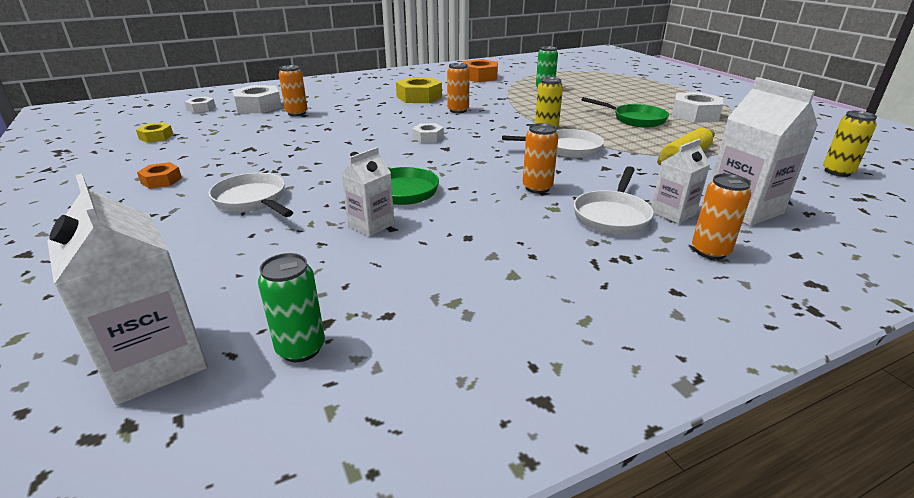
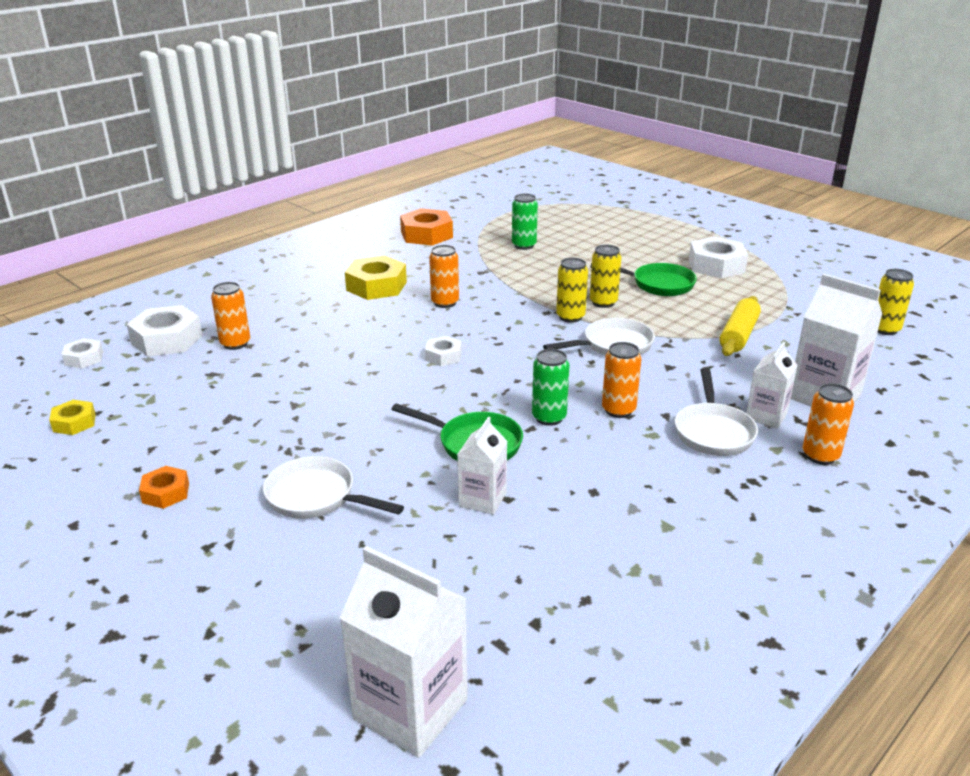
camera: 20 degrees left, 0 degrees up
green can [258,253,325,362] -> green can moved to [532,349,569,426]
none -> yellow can [590,245,621,308]

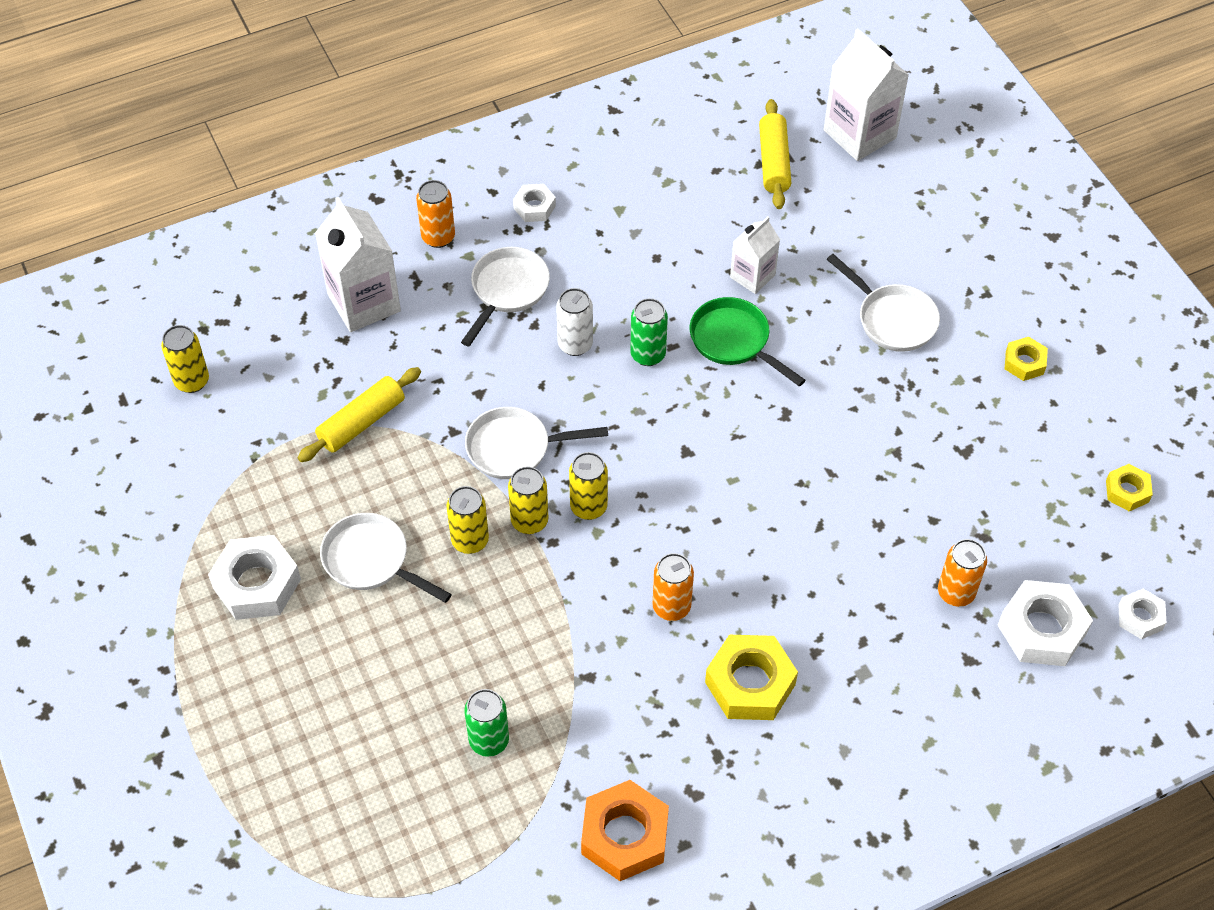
camera: 160 degrees left, 25 degrees up
orange nut [139,466,189,509] -> yellow nut [1005,337,1048,381]
white nut [425,336,462,366] -> white nut moved to [513,184,556,222]
green pan [590,263,697,296] -> white pan [320,513,452,603]
orange can [602,342,641,418] -> white can [556,288,593,356]
white carton [746,342,798,429] -> none
none -> yellow can [569,452,608,520]
none -> yellow rolling pin [759,99,791,209]

